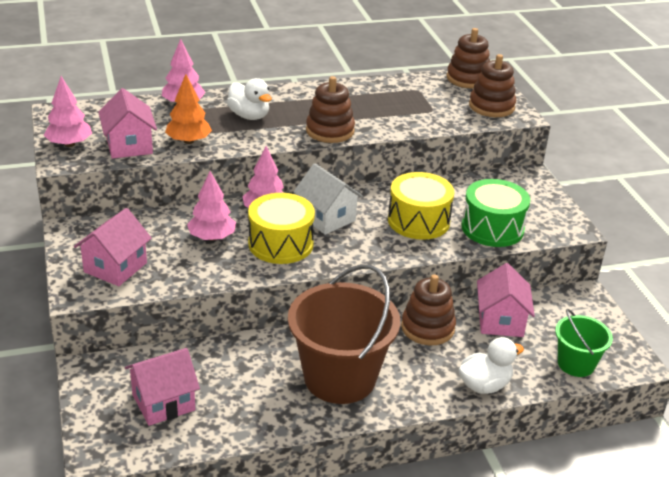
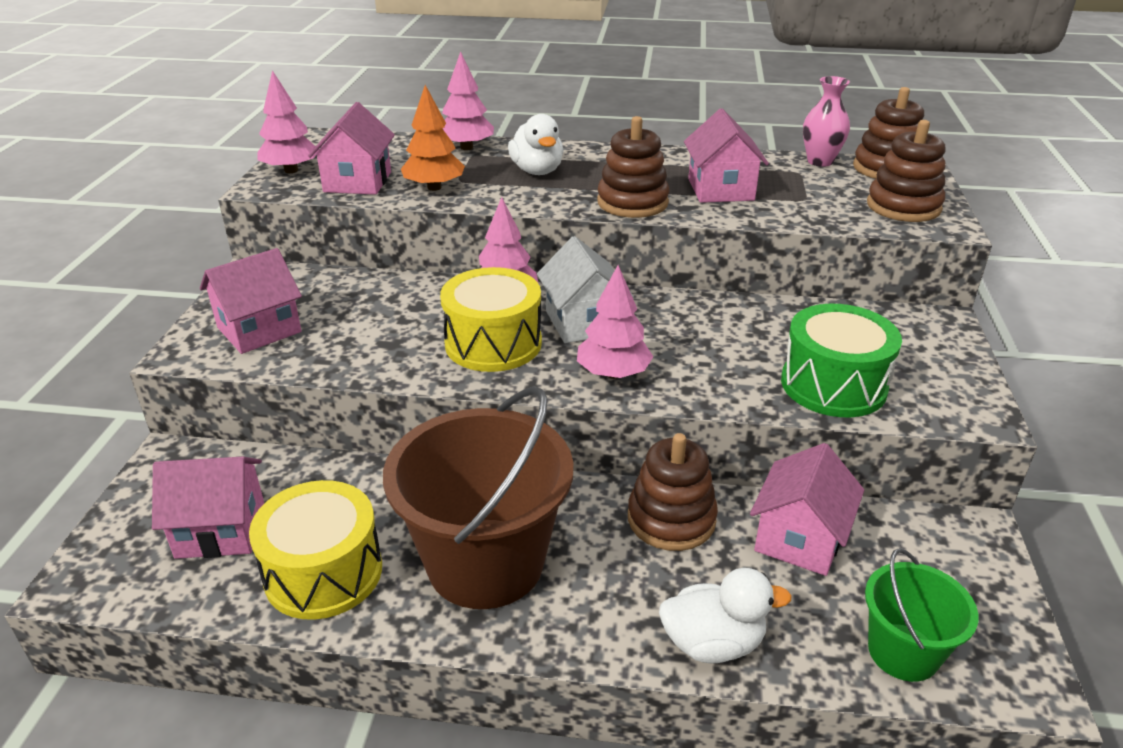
camera: 25 degrees right, 0 degrees up
pink tree [187,171,236,241] -> pink tree moved to [577,265,653,379]
yellow drum [388,172,454,240] -> yellow drum moved to [249,480,382,620]
none -> pink house [684,108,769,203]
none -> pink vase [803,76,850,167]

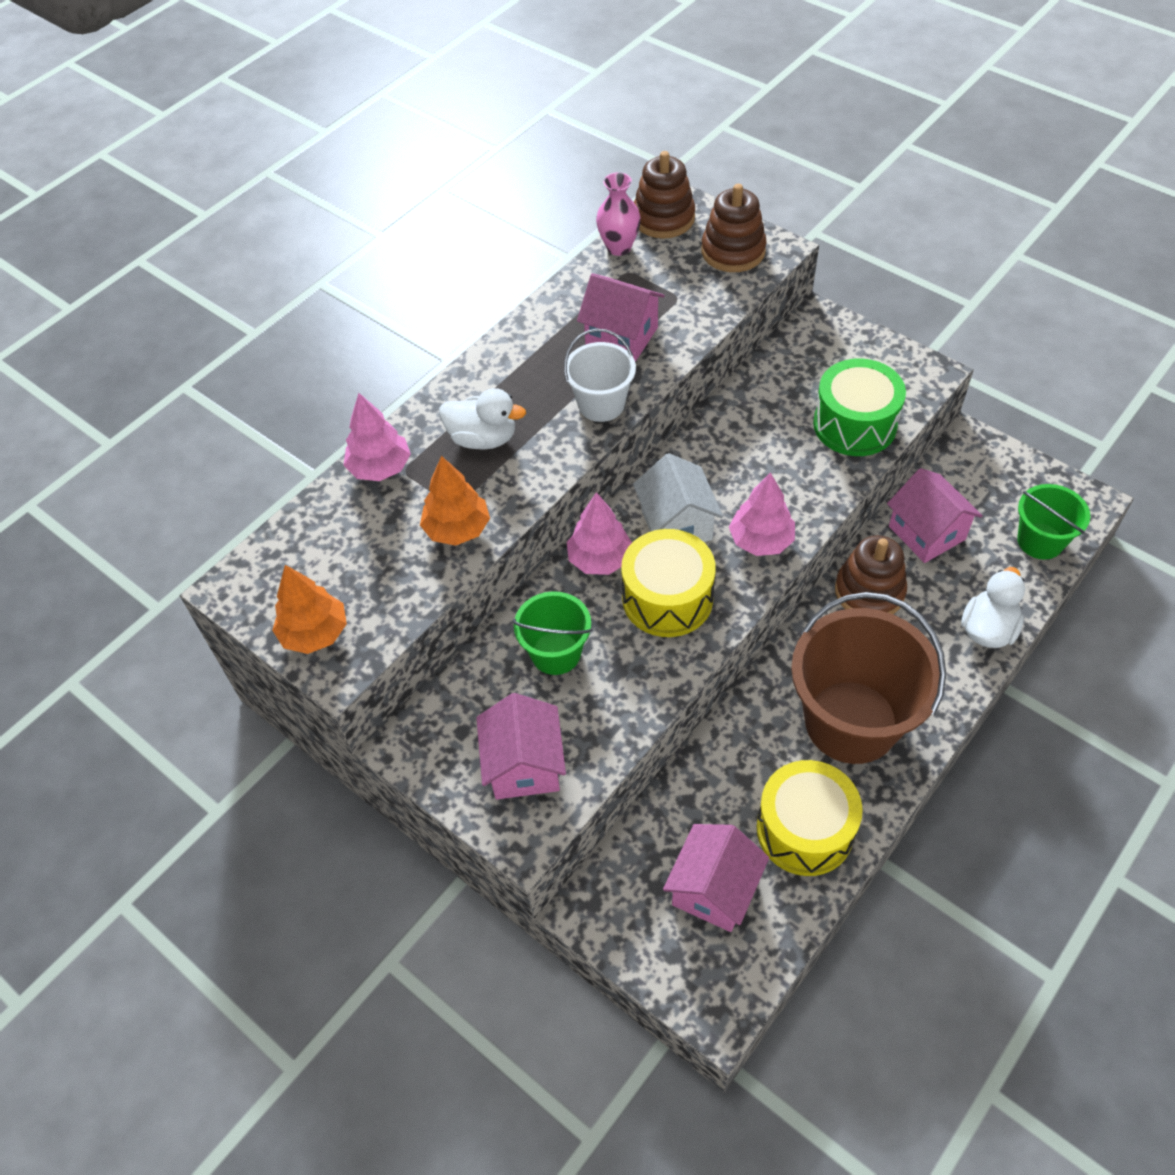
camera: 55 degrees left, 20 degrees up
pink tree [257,70,319,173] -> orange tree [272,565,347,654]
pink house [308,102,395,195] -> none
white house [537,236,634,343] -> white house turned 60 degrees clockwise [633,453,723,542]
brown stacking toy [597,116,669,218] -> white bucket [564,329,636,422]
none -> green bucket [512,591,592,675]

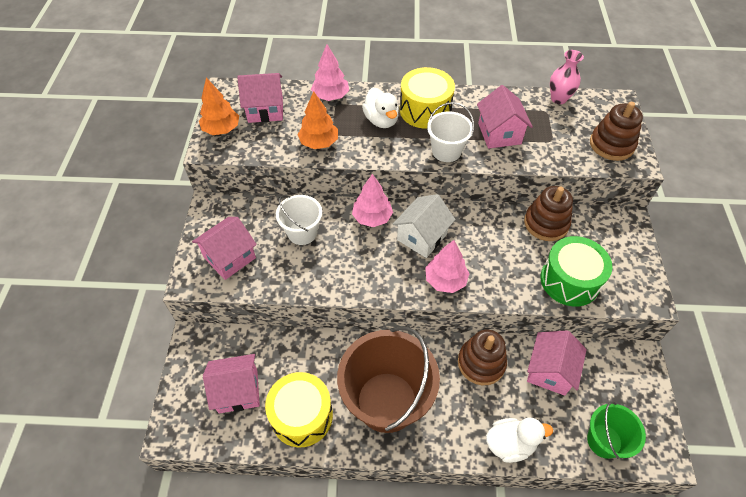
camera: 50 degrees right, 0 degrees up
green bucket [512,591,592,675] -> white bucket [276,195,322,245]
yellow drum [621,529,716,637] -> yellow drum moved to [400,67,455,129]
brown stacking toy [634,151,695,239] -> brown stacking toy moved to [524,186,573,241]
none -> pink house [237,73,283,123]

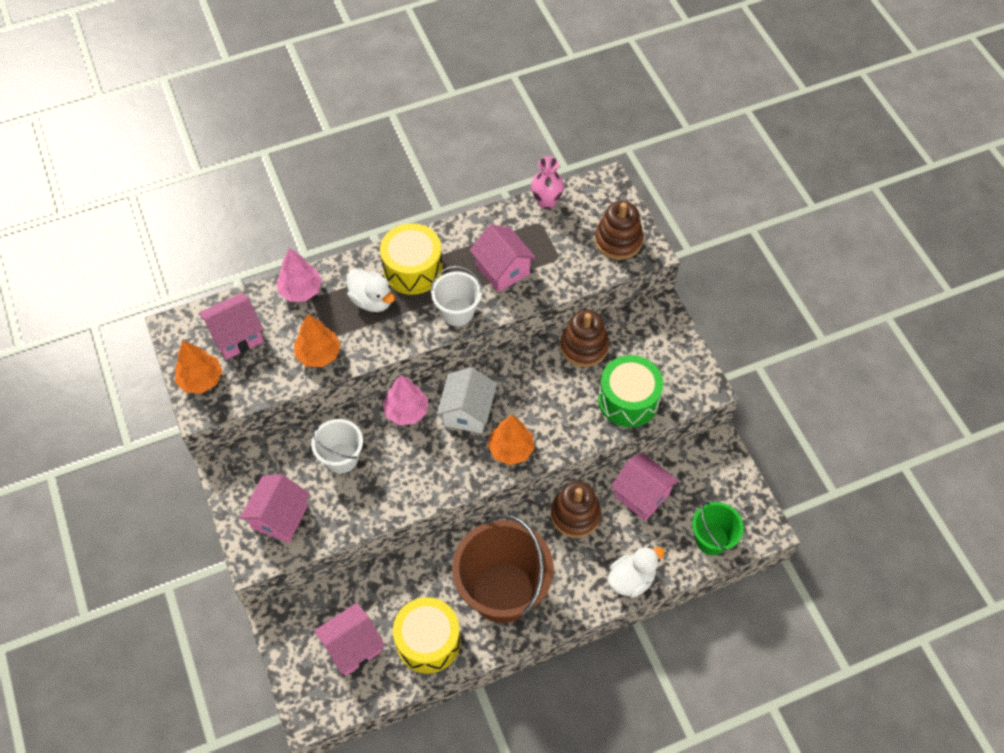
camera: 25 degrees left, 5 degrees up
pink tree [425,240,470,293] -> orange tree [488,415,535,465]
pink house [527,330,587,396] -> pink house turned 45 degrees counterclockwise [611,453,679,521]

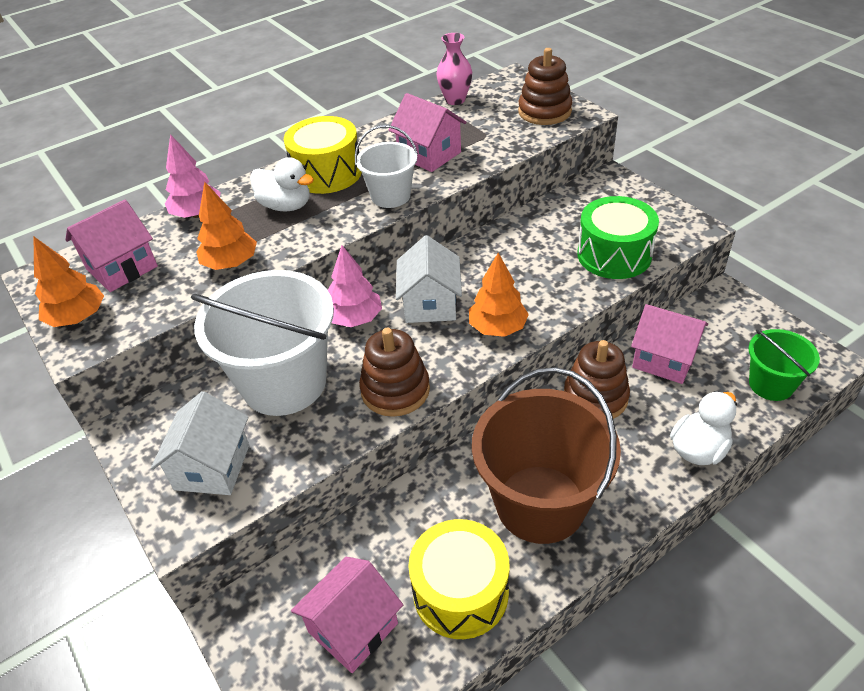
camera: 10 degrees left, 15 degrees down
pink house [240,474,310,543] -> white house [151,391,249,495]
white bucket [311,419,363,473] -> white bucket [191,270,334,416], size x1.89
brown stacking toy [560,309,609,367] -> brown stacking toy moved to [359,328,430,417]

